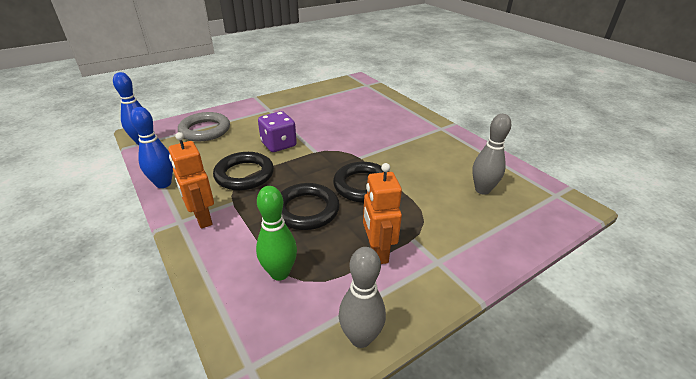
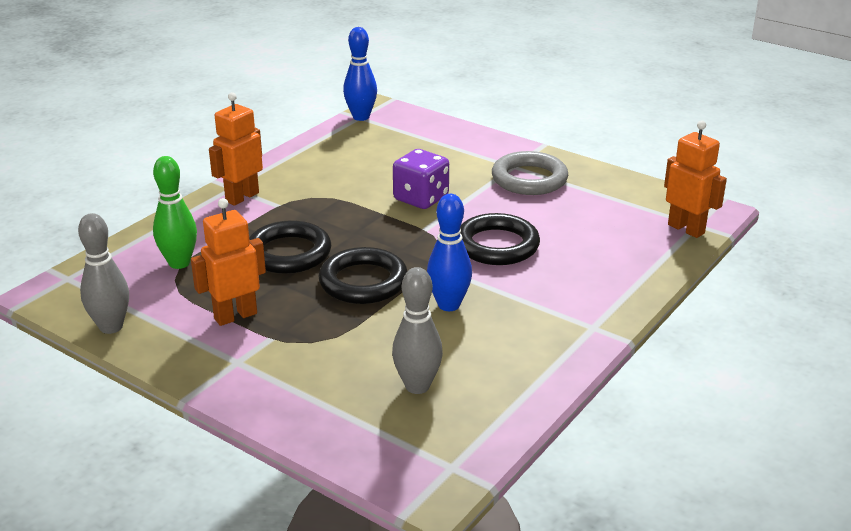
camera: 70 degrees right, 5 degrees down
blue bowling pin [130,107,173,188] -> blue bowling pin moved to [427,194,472,311]
grey ring [178,112,230,141] -> grey ring moved to [492,151,568,195]
black ring [213,152,274,191] -> black ring moved to [460,213,540,265]
none -> orange robot [664,120,727,238]

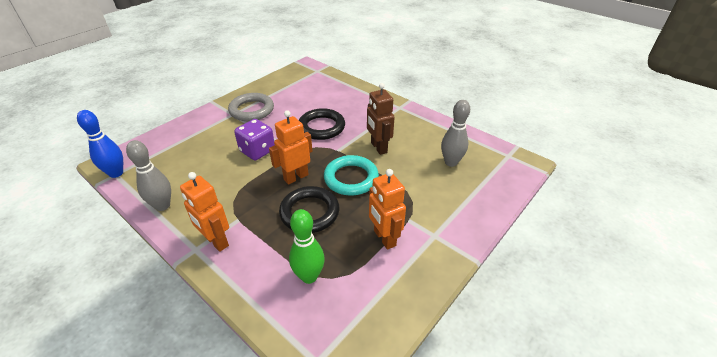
camera: 85 degrees left, 10 degrees up
grey bowling pin [78,213,129,334] -> grey bowling pin moved to [126,140,171,211]
black ring [319,247,408,304] -> turquoise ring [324,155,379,196]
blue bowling pin [427,194,472,311] -> brown robot [367,83,395,155]
orange robot [664,120,727,238] -> orange robot moved to [269,110,313,185]

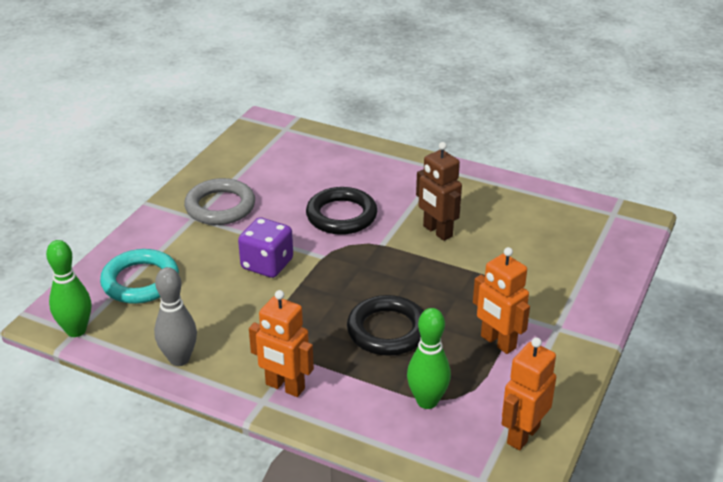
camera: 15 degrees left, 5 degrees down
blue bowling pin [77,110,123,178] -> green bowling pin [46,240,91,337]
orange robot [269,110,313,185] -> orange robot moved to [502,337,556,450]
turquoise ring [324,155,379,196] -> turquoise ring moved to [100,249,179,304]
grey bowling pin [441,100,470,167] -> none

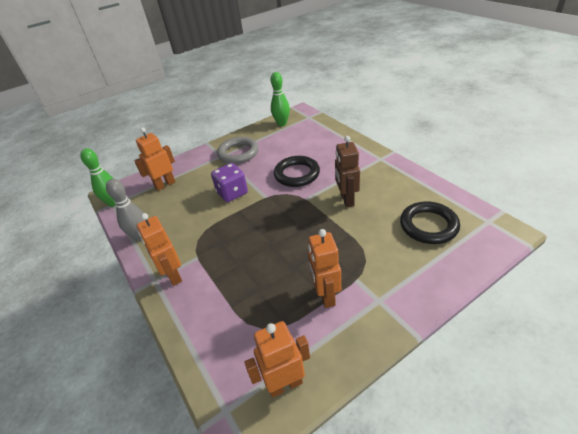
camera: 35 degrees right, 5 degrees up
turquoise ring [100,249,179,304] -> orange robot [134,127,175,191]
black ring [347,295,424,356] -> black ring moved to [400,201,460,244]
green bowling pin [407,308,451,409] -> green bowling pin moved to [271,72,290,126]

